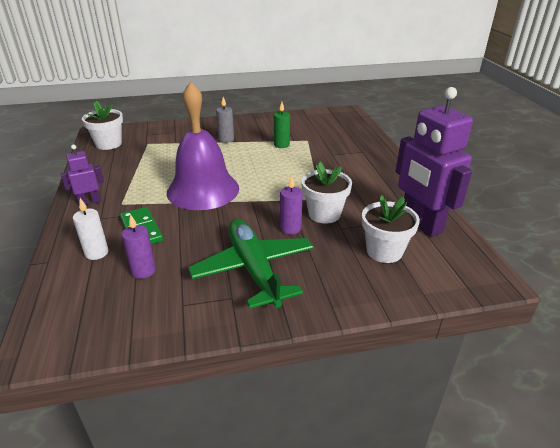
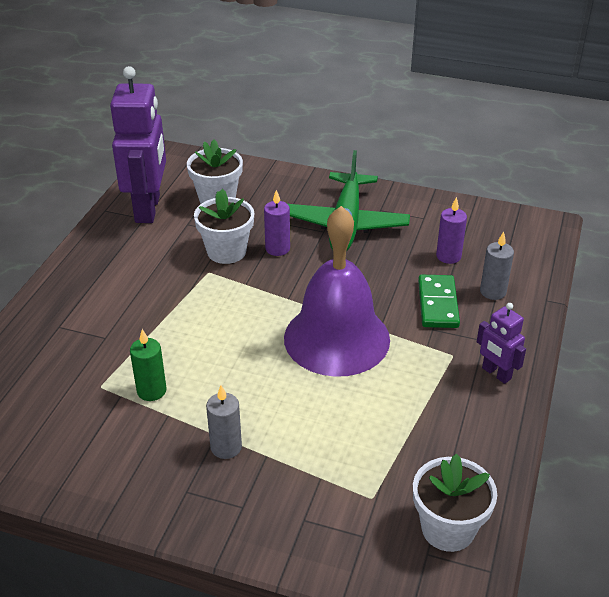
camera: 150 degrees left, 5 degrees up
purple robot [61,145,104,205] -> purple robot turned 45 degrees clockwise [477,303,526,384]
white candle [73,198,109,260] -> grey candle [480,232,514,300]

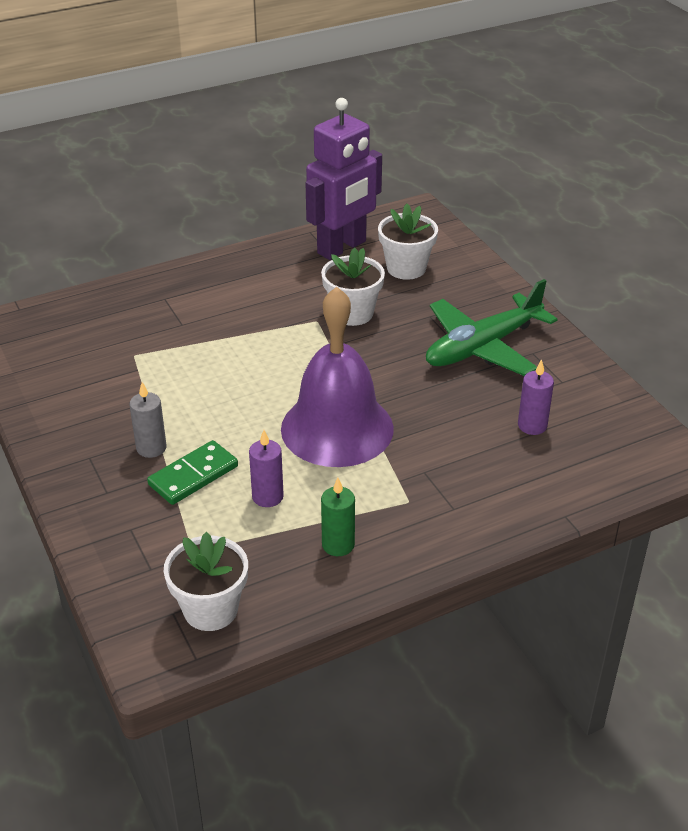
camera: 45 degrees right, 0 degrees up
green candle [130,329,167,401] -> green candle moved to [321,478,355,556]
purple candle [264,190,290,256] -> purple candle moved to [249,430,284,507]
green domino [418,275,460,328] -> green domino moved to [147,440,238,505]
purple robot [477,303,526,384] -> none
grey candle [480,232,514,300] -> none

